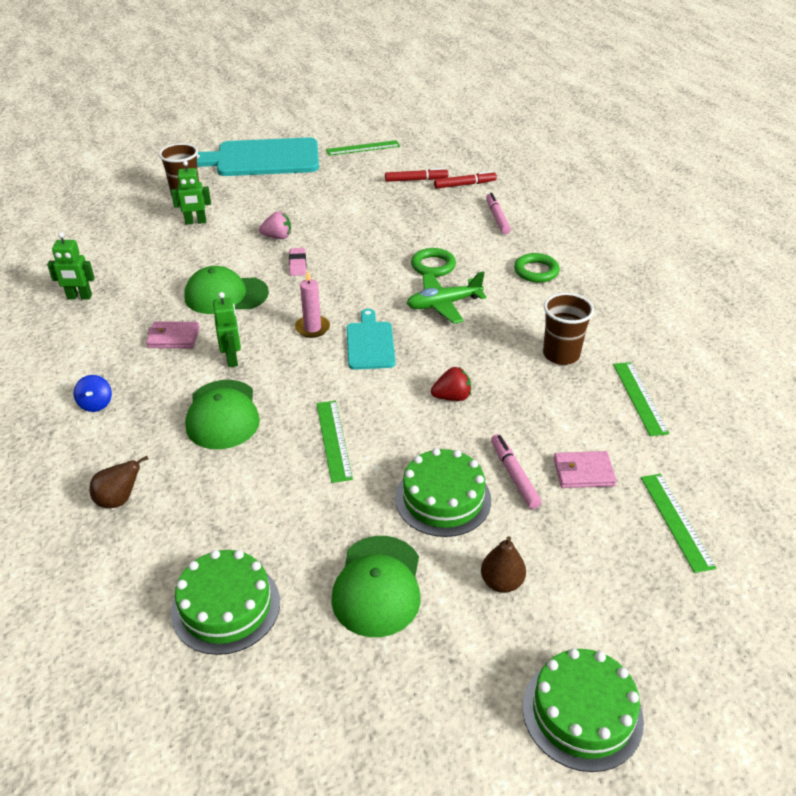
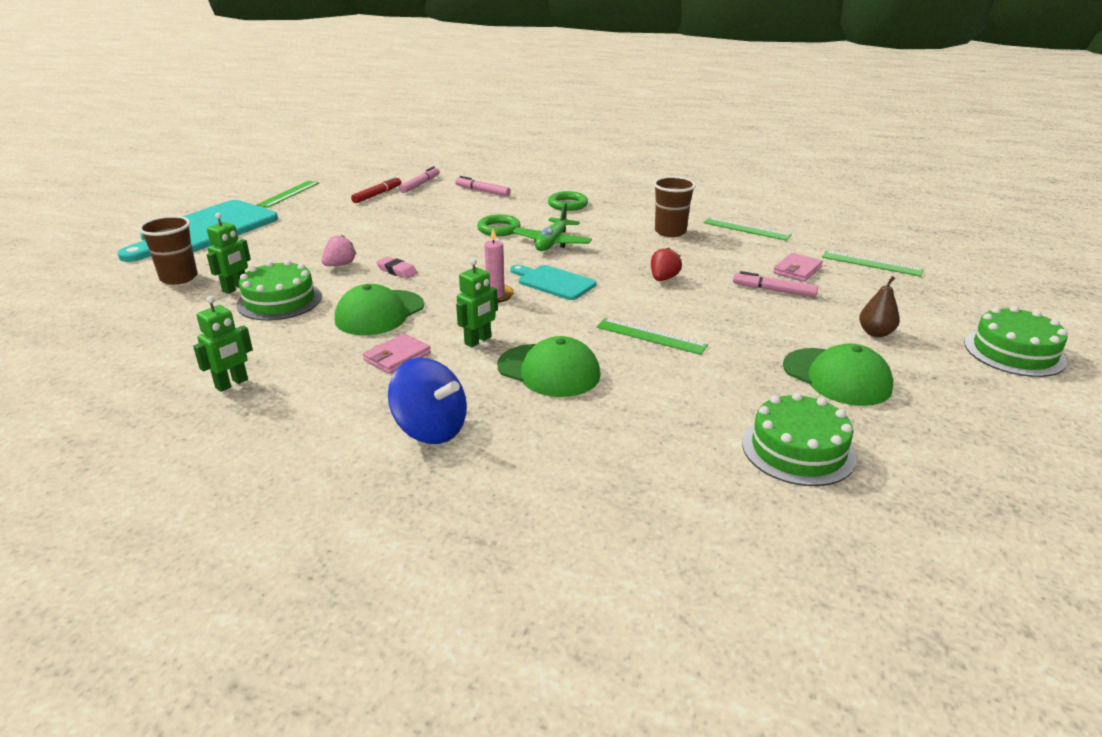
camera: 50 degrees left, 10 degrees down
blue spinning top [74,375,112,412] -> blue spinning top [388,358,467,444], size x1.94
brown pear [89,456,148,508] -> none
green robot [213,292,241,367] -> green robot turned 105 degrees clockwise [456,258,498,347]
green cake [395,448,491,537] -> green cake moved to [236,260,322,320]
red marker [434,171,497,189] -> pink marker [399,166,439,193]

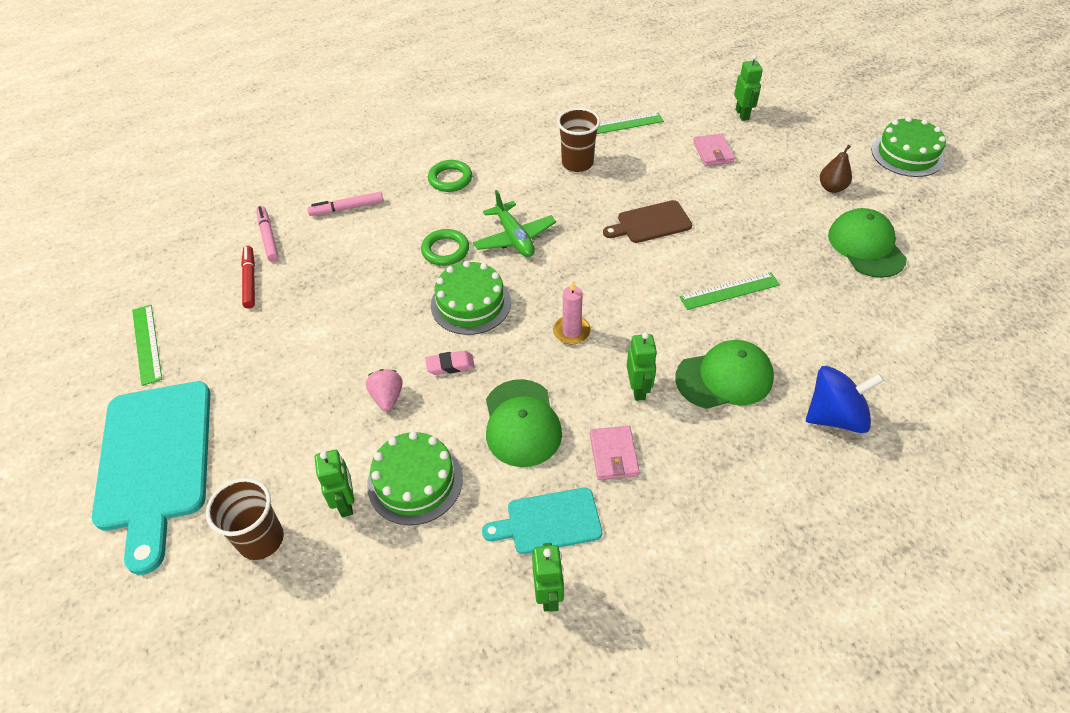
camera: 45 degrees left, 20 degrees up
blue spinning top [388,358,467,444] -> blue spinning top moved to [806,366,884,433]
turquoise cutting board [510,265,597,300] -> turquoise cutting board moved to [482,487,602,554]
red strawberry [651,247,682,281] -> brown cutting board [603,200,692,243]
pink marker [733,271,818,297] -> none
green cake [742,392,857,486] -> green cake moved to [431,261,511,335]
green cap [783,343,893,406] -> green cap turned 105 degrees counterclockwise [828,208,907,278]
green ruler [822,251,924,277] -> green robot [734,54,763,121]

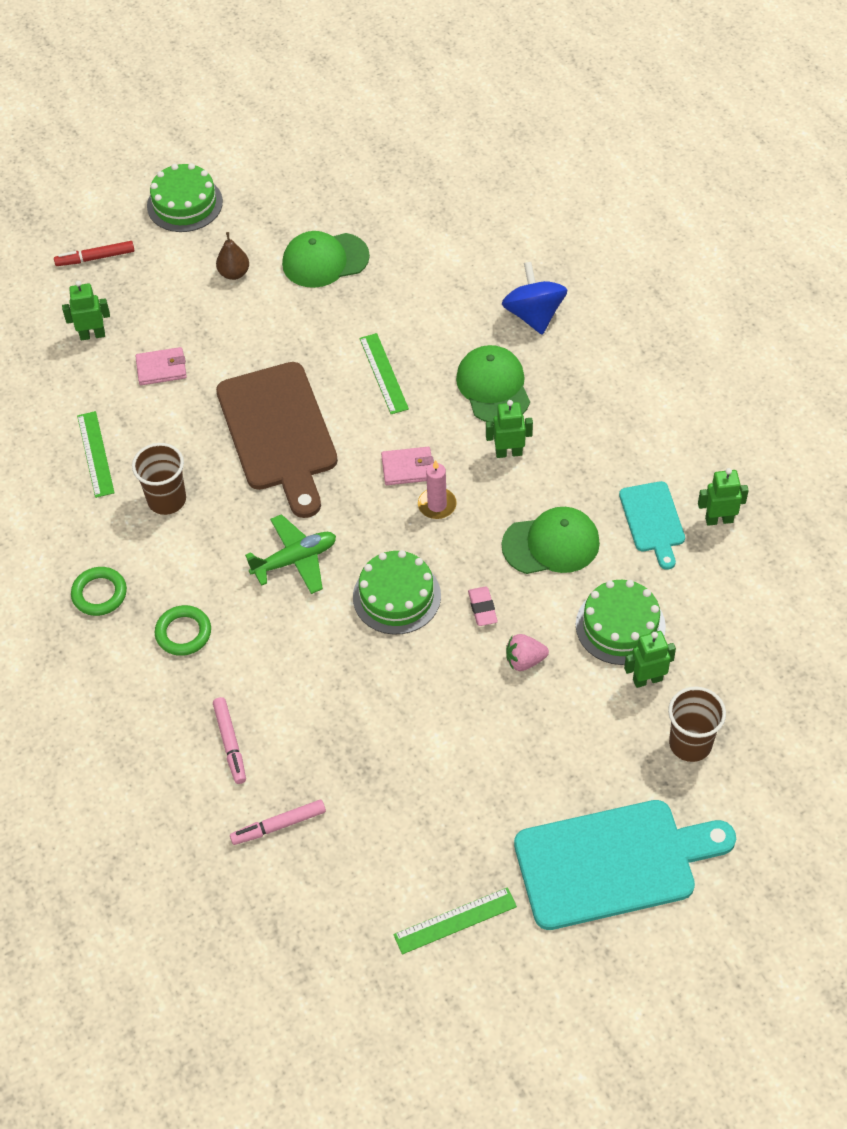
camera: 90 degrees left, 5 degrees up
red marker [241,246,255,309] -> red marker moved to [54,241,135,266]
green ring [421,229,469,266] -> green ring moved to [71,567,127,616]
pink wallet [590,426,640,480] -> pink wallet moved to [381,447,434,485]
brown cutting board [603,200,692,243] -> brown cutting board [216,362,338,518], size x1.90

